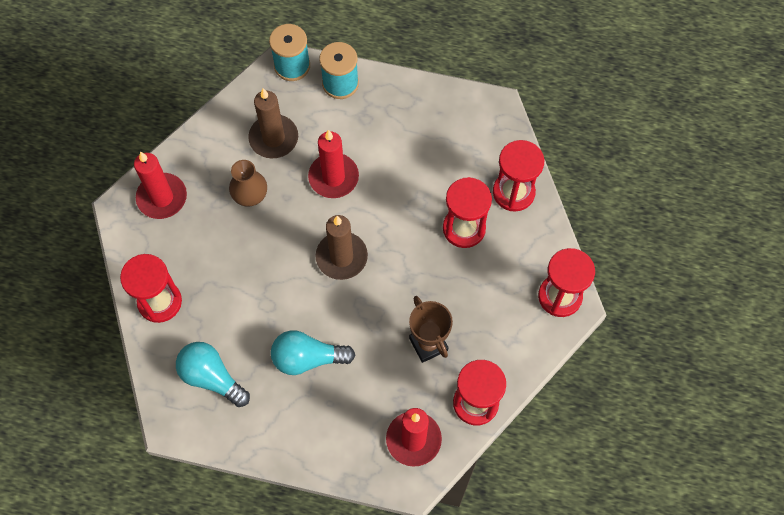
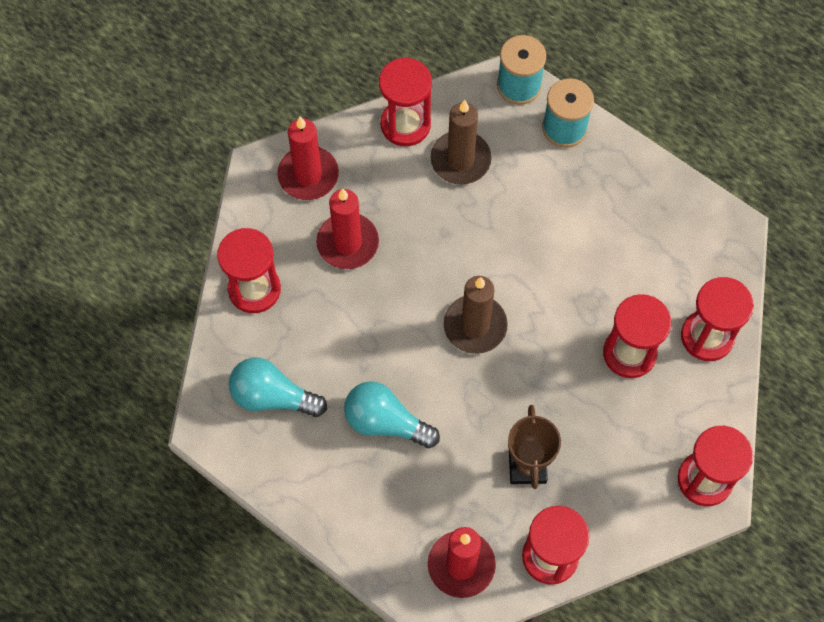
camera: 25 degrees right, 0 degrees up
turquoise light bulb [176,342,250,407] -> turquoise light bulb turned 45 degrees counterclockwise [229,358,327,417]
brown vase [229,160,267,207] -> none
red candle [308,130,359,198] -> red candle moved to [316,188,379,269]
none -> red hourglass [379,58,432,146]

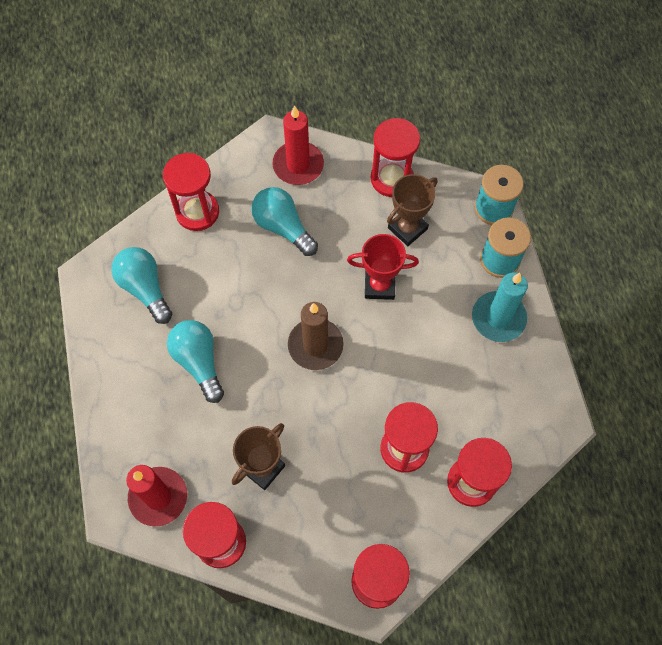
camera: 40 degrees right, 0 degrees up
red candle [316,188,379,269] -> turquoise light bulb [251,187,318,256]
brown candle [430,100,492,185] -> brown trophy [387,174,438,246]
none -> red trophy [347,234,419,300]
none -> turquoise candle [472,273,528,342]

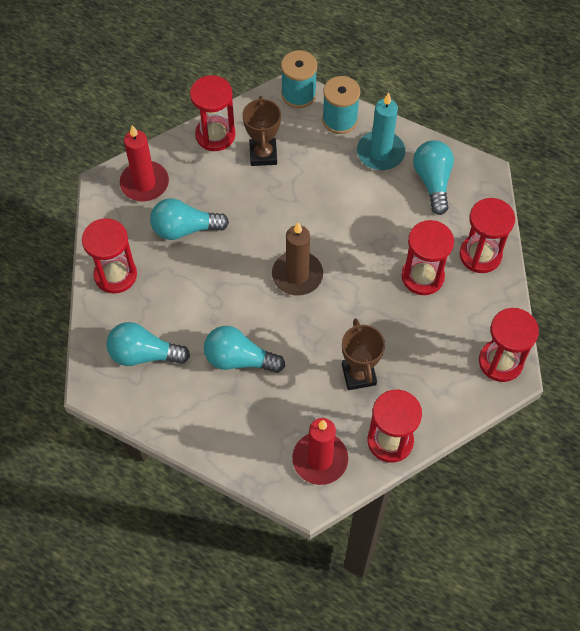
camera: 50 degrees left, 5 degrees down
red trophy [347,234,419,300] -> none
none -> turquoise light bulb [413,140,454,215]

